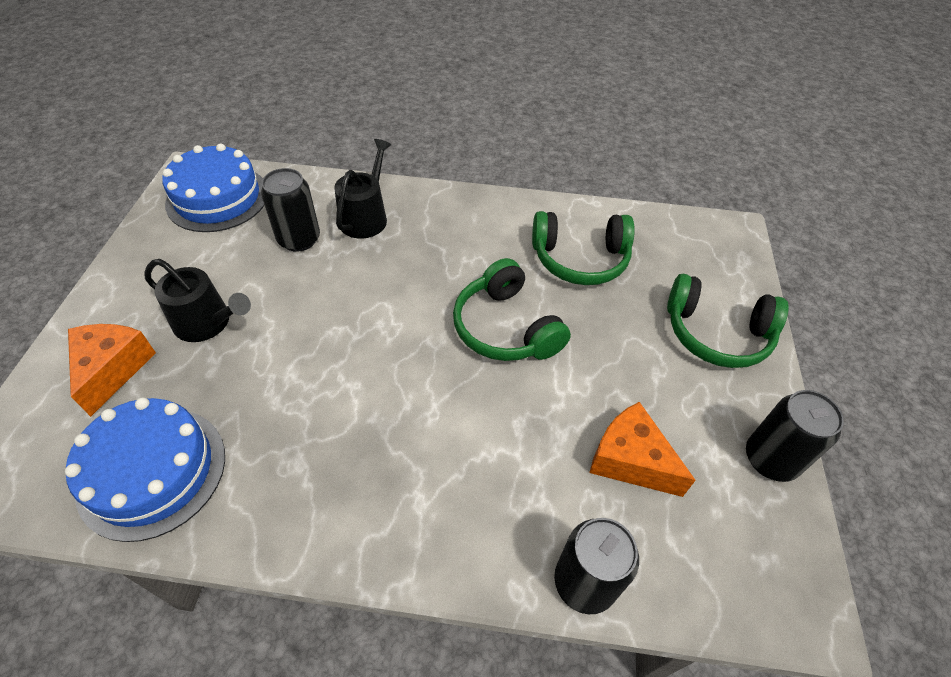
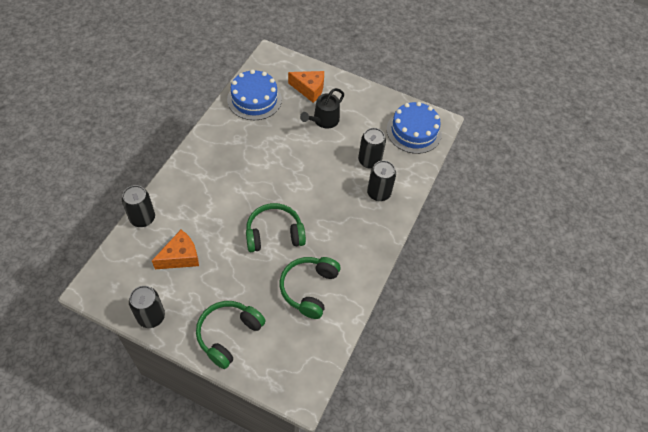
camera: 105 degrees right, 5 degrees up
black watering can [334,139,391,239] -> black can [367,160,396,201]

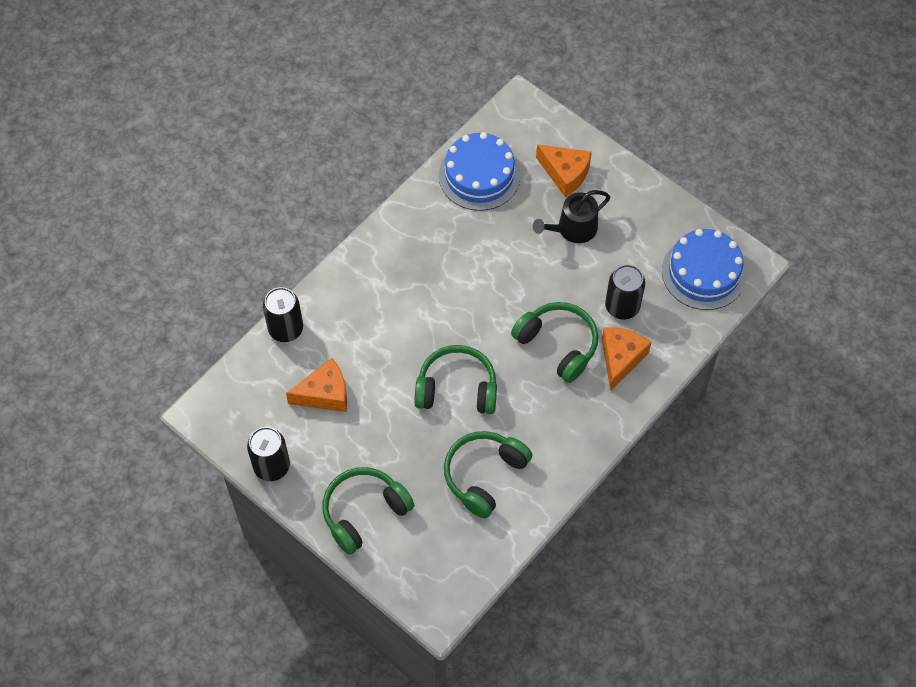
camera: 20 degrees right, 5 degrees up
black can [367,160,396,201] -> orange cheese [602,327,651,391]
none -> green headphones [511,302,598,383]

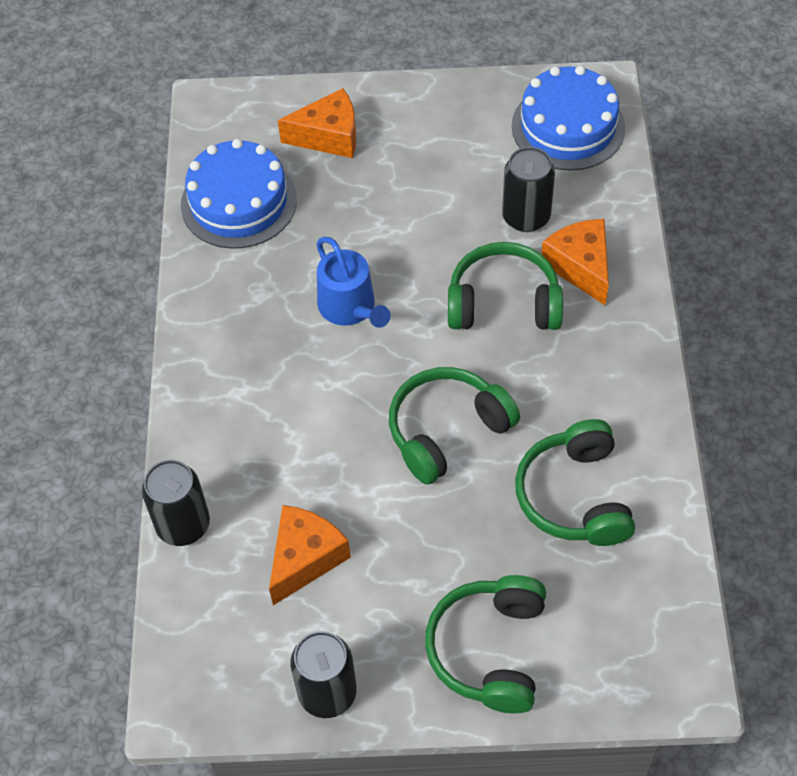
camera: 40 degrees left, 5 degrees down
black watering can [533,190,610,243] -> none
none -> blue watering can [316,237,391,328]

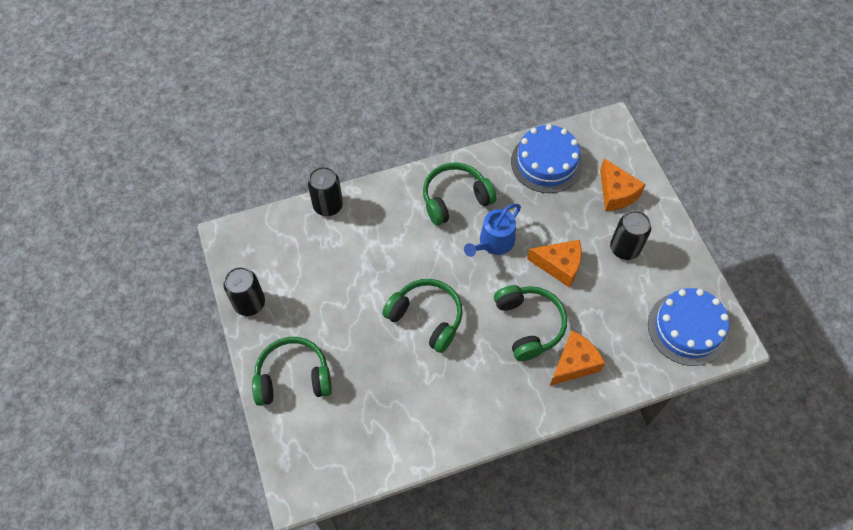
camera: 70 degrees right, 5 degrees up
orange cheese [269,505,351,605] -> orange cheese moved to [527,240,582,288]
black can [502,147,555,232] -> black can moved to [610,211,651,260]
green headphones [515,419,635,546] -> green headphones moved to [423,163,497,226]

